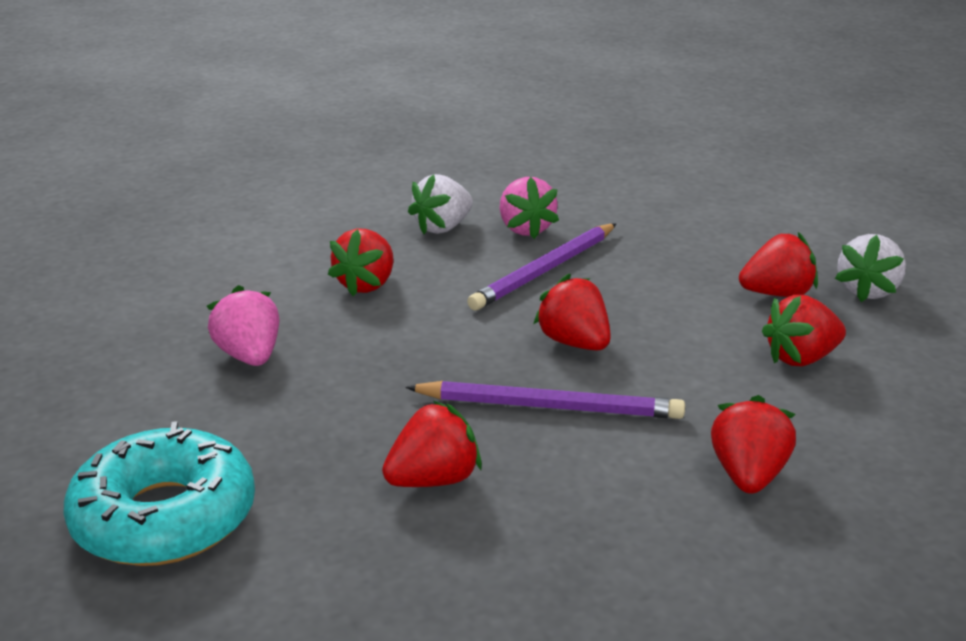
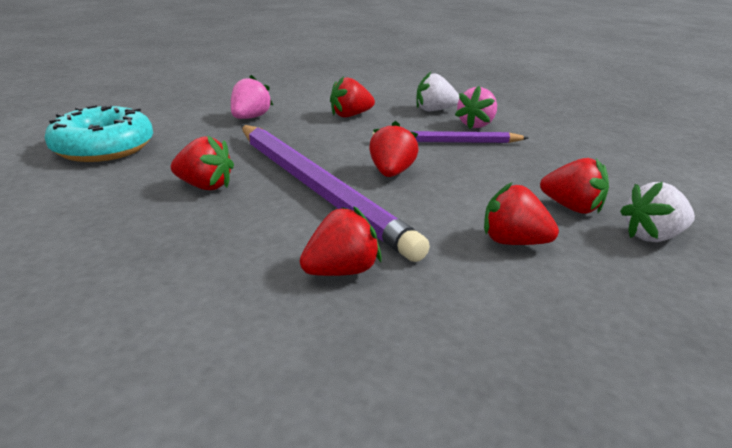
camera: 45 degrees right, 0 degrees up
purple pencil [405,381,685,419] -> purple pencil [241,125,430,262], size x1.73

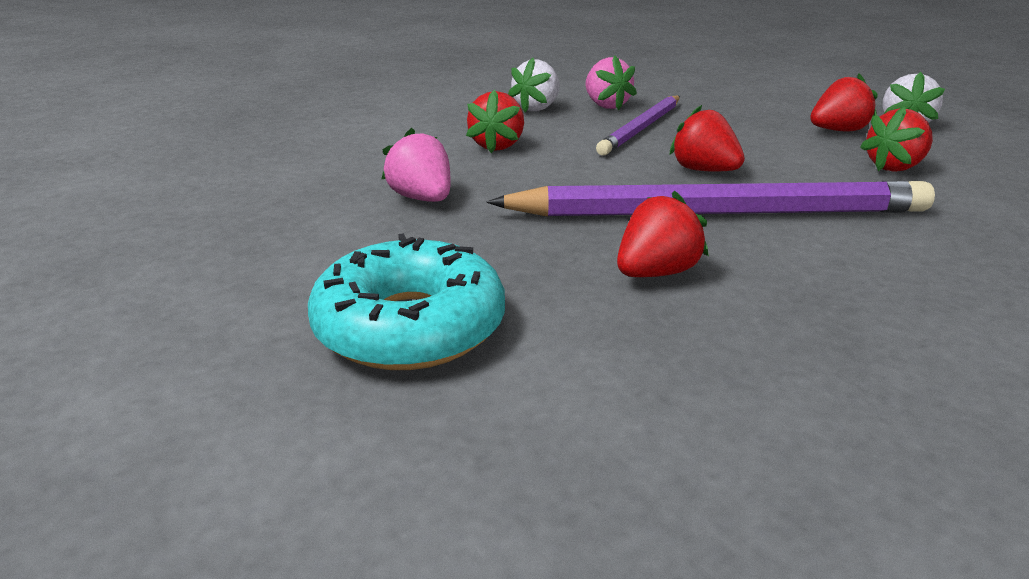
camera: 55 degrees left, 0 degrees up
red strawberry [300,206,382,276] -> none

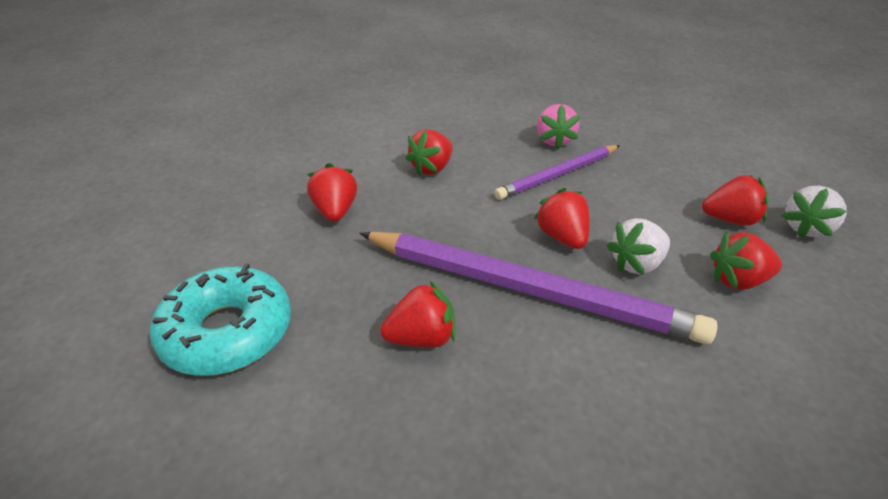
camera: 25 degrees right, 10 degrees up
pink strawberry [381,128,451,202] -> red strawberry [307,163,357,222]
white strawberry [508,58,560,112] -> white strawberry moved to [607,218,670,275]

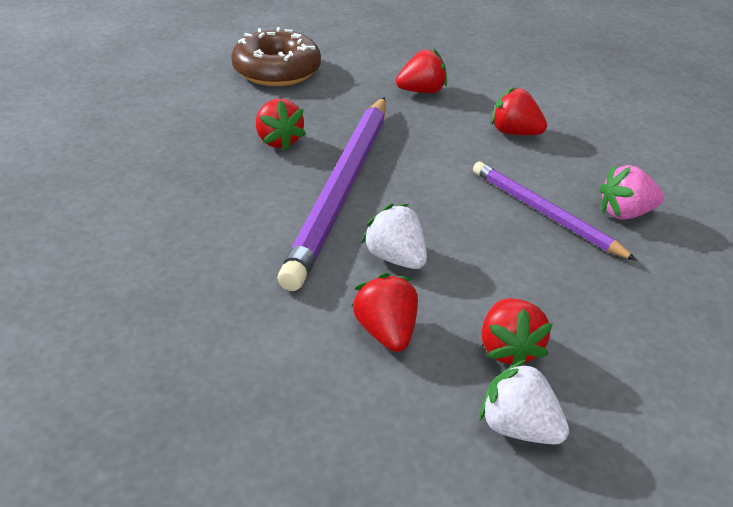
camera: 80 degrees right, 0 degrees up
turquoise donut [150,263,291,376] -> brown donut [231,27,321,86]
red strawberry [534,188,590,249] -> none

